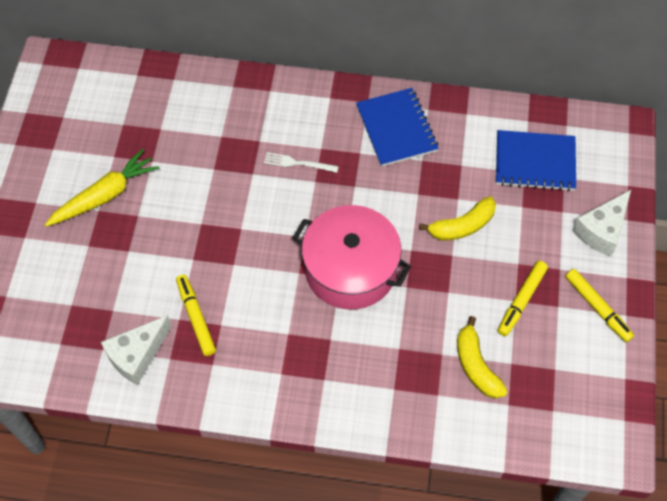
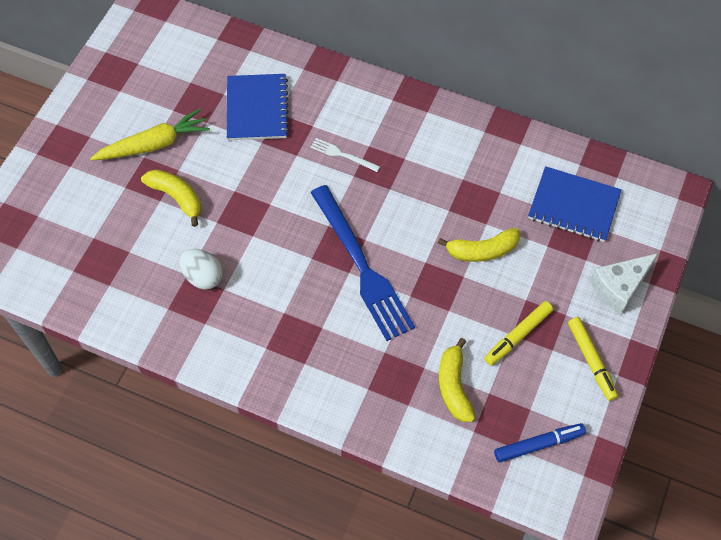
camera: 15 degrees right, 0 degrees up
white cheese [101,315,172,385] -> none
yellow marker [176,275,216,356] -> white egg [179,249,223,290]
pink pot [293,205,411,310] -> blue fork [310,185,415,341]
blue notebook [356,88,439,167] -> blue notebook moved to [227,74,289,140]
none -> yellow banana [141,169,201,227]
none -> blue marker [494,423,586,462]

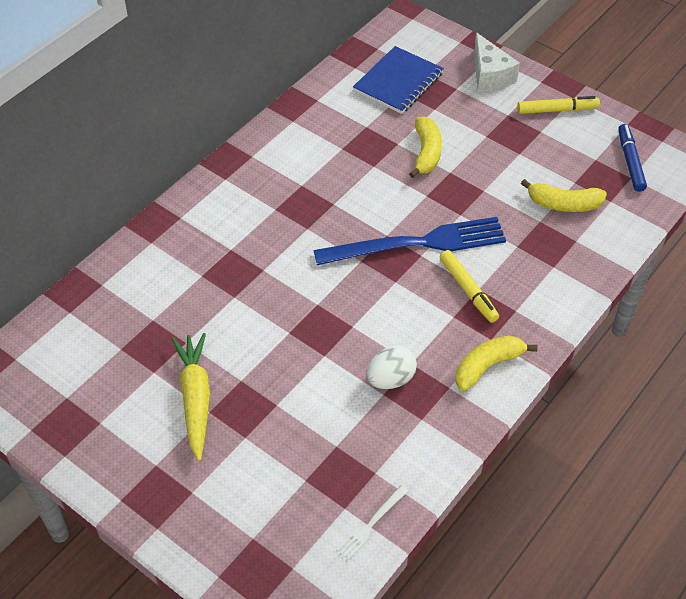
camera: 75 degrees left, 10 degrees down
yellow banana [141,169,201,227] -> yellow banana moved to [456,336,538,391]
blue notebook [227,74,289,140] -> none
white fork [310,138,380,172] -> white fork moved to [336,485,408,560]
yellow marker [484,301,553,366] -> yellow marker moved to [440,250,499,323]

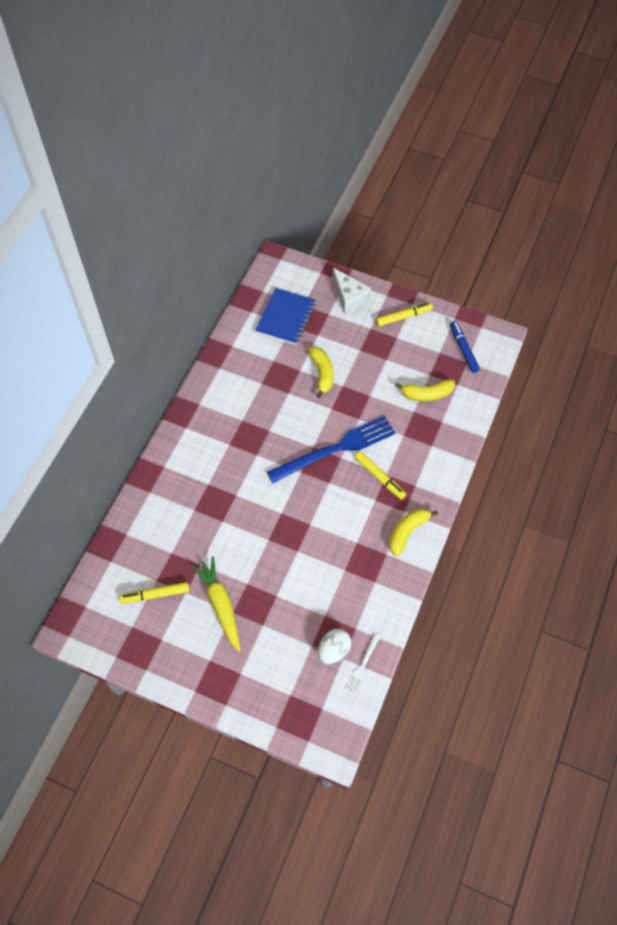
camera: 15 degrees left, 10 degrees up
white egg [366,345,417,389] -> white egg moved to [318,629,352,664]
none -> yellow marker [119,582,190,604]

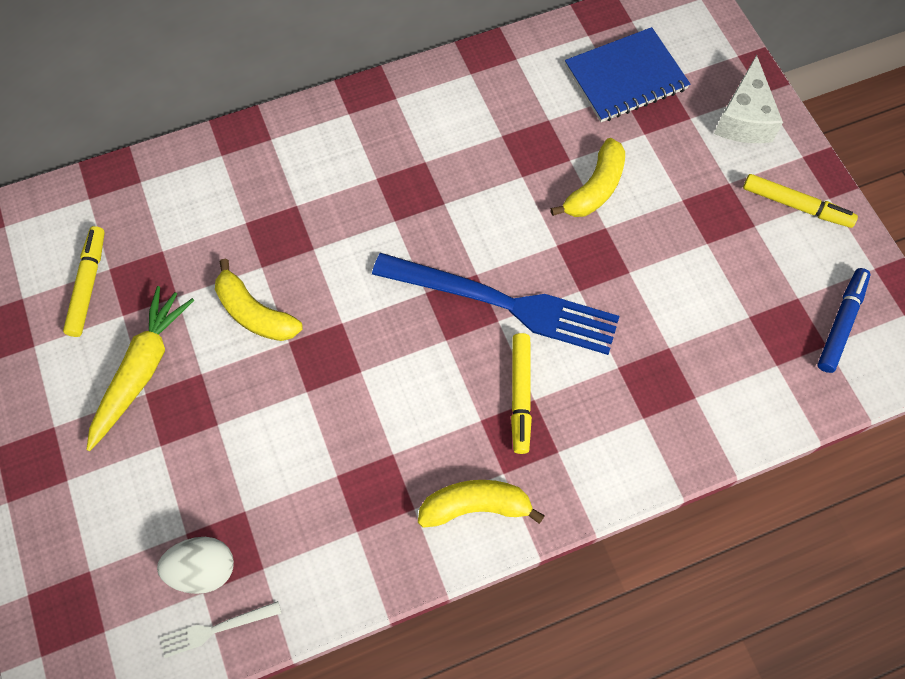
camera: 45 degrees right, 5 degrees up
yellow marker [119,582,190,604] -> yellow marker turned 60 degrees clockwise [63,226,105,337]
yellow banana [395,379,455,401] -> yellow banana moved to [215,259,303,341]

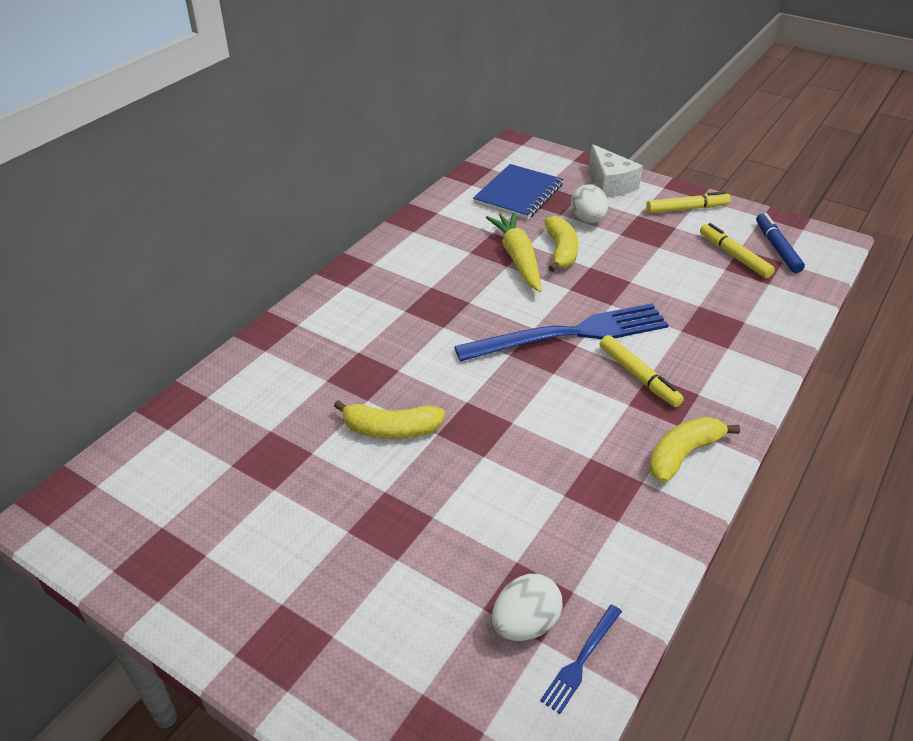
camera: 35 degrees left, 25 degrees down
yellow marker [63,226,105,337] -> yellow marker moved to [700,223,775,278]
yellow carrot [86,286,194,451] -> yellow carrot moved to [486,212,542,292]
white fork [160,601,281,658] -> blue fork [540,605,622,714]
none -> white egg [571,184,608,223]

